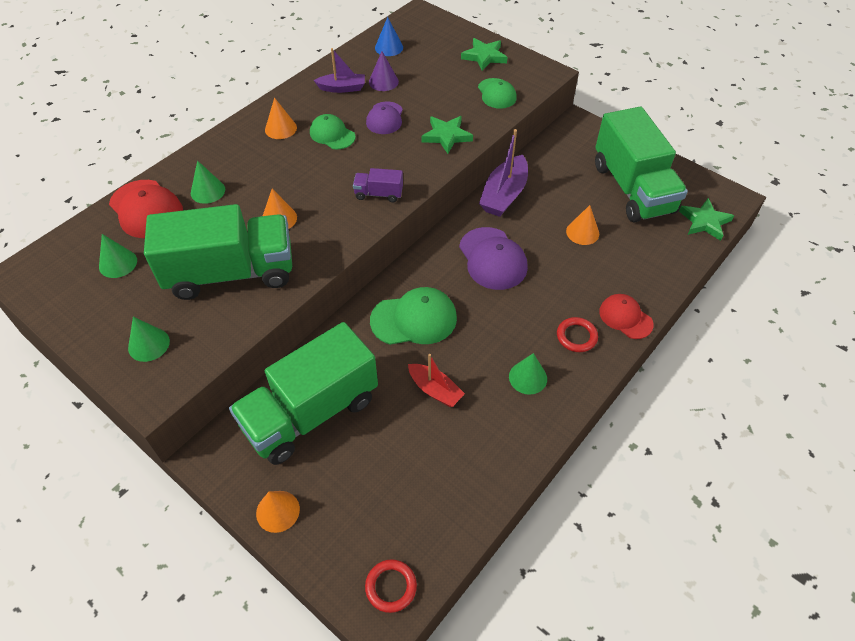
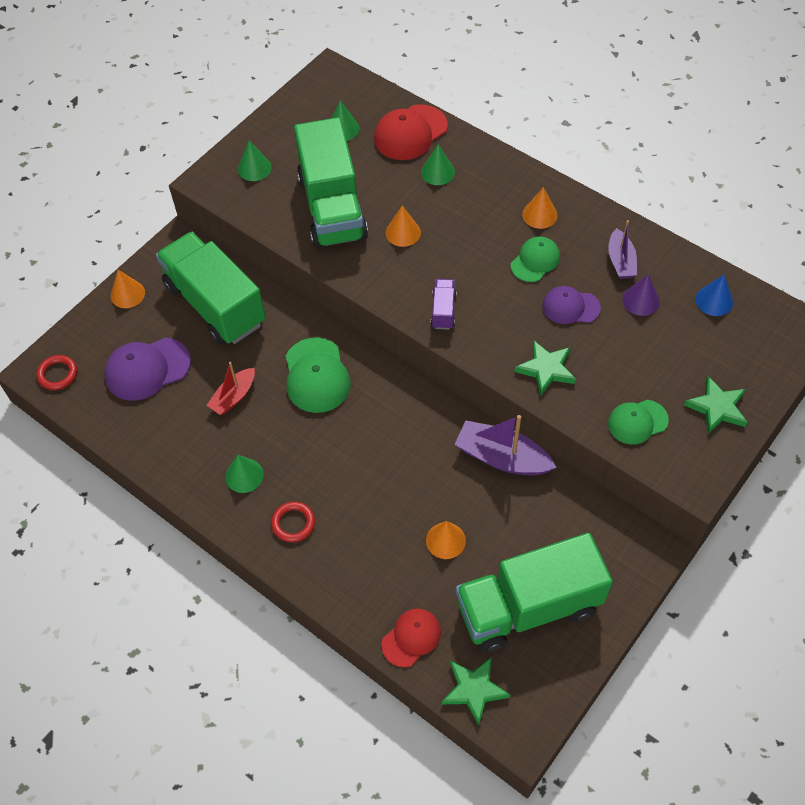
camera: 90 degrees right, 5 degrees up
purple cap [459,227,528,290] -> purple cap moved to [104,338,191,401]
red cap [599,294,654,339] -> red cap moved to [381,608,441,667]

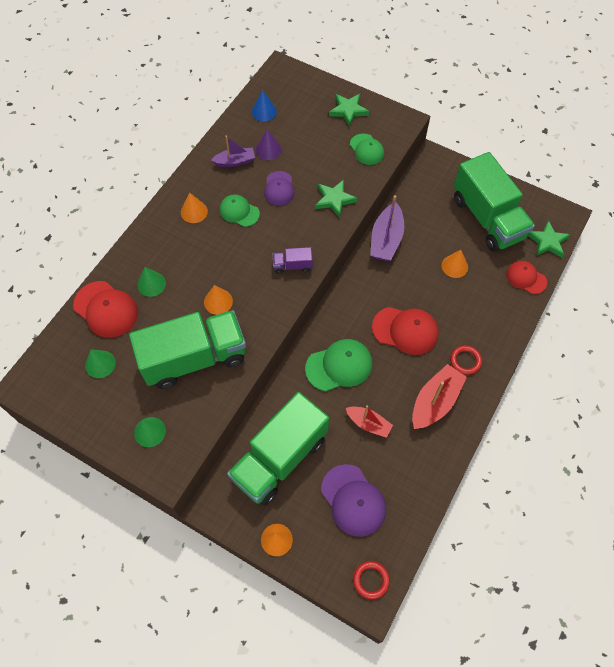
camera: 100 degrees left, 5 degrees up
green cone [225,455,264,493] -> red boat [412,364,467,429]
none -> red cap [372,307,439,355]

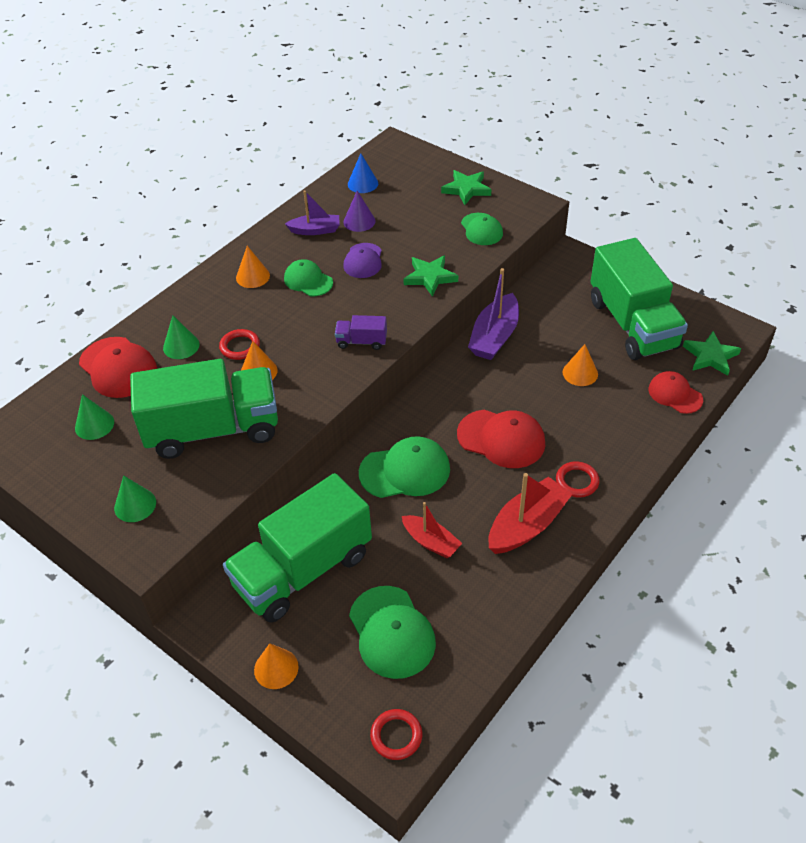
camera: 10 degrees right, 15 degrees down
purple cap [321,464,386,537] -> green cap [349,586,436,679]
none -> red ring [219,329,260,360]

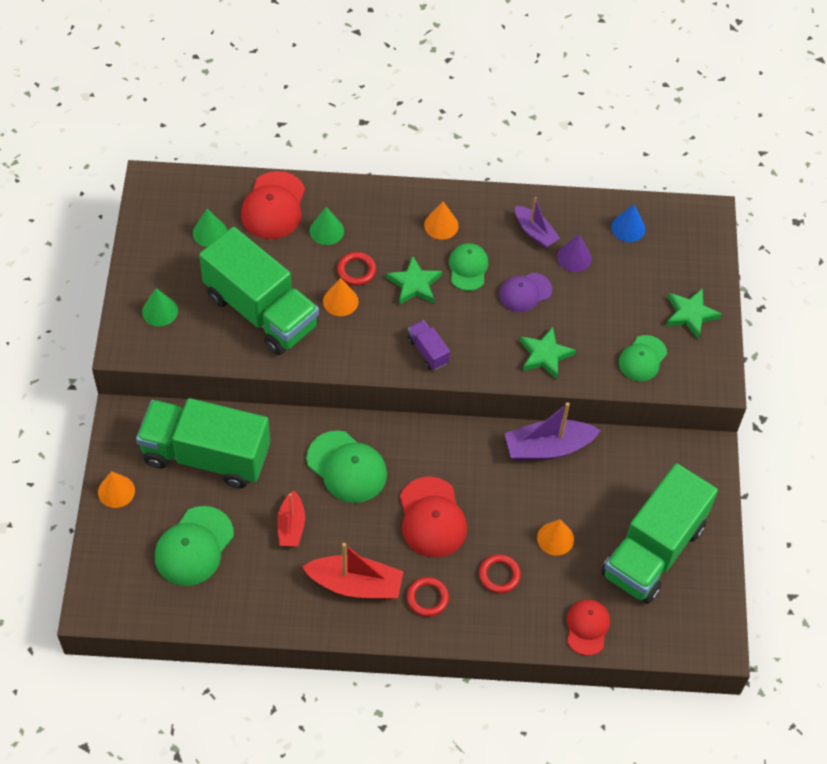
camera: 50 degrees right, 10 degrees up
red ring [370,709,422,760] -> red ring moved to [479,554,521,593]
green star [683,331,741,376] -> green star moved to [386,256,442,305]

